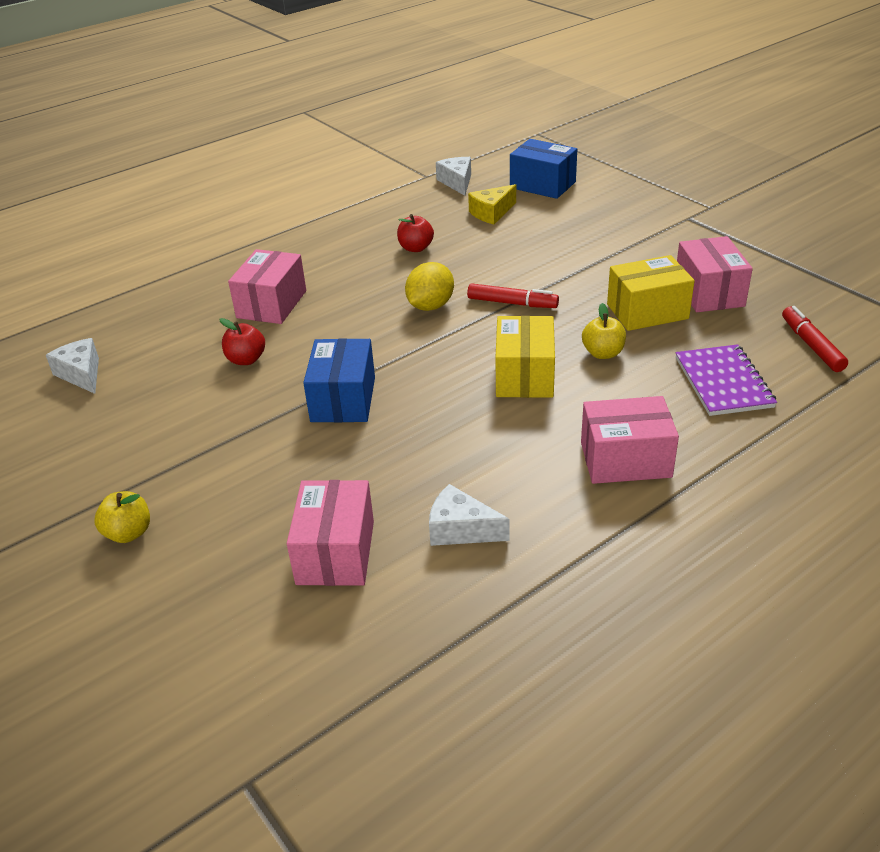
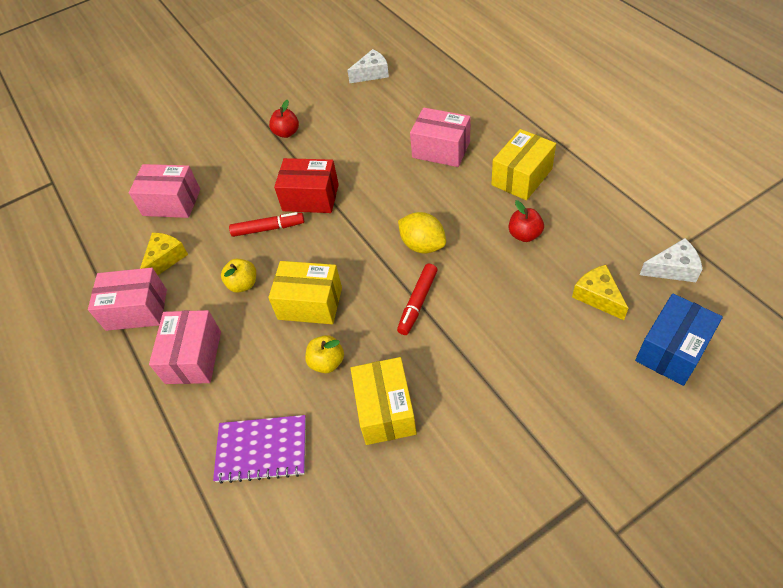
camera: 100 degrees right, 15 degrees up
yellow apple [94,491,150,543] -> yellow apple moved to [221,259,256,293]
red apple [220,318,265,365] -> red apple moved to [269,100,299,138]
blue box [303,338,375,422] -> red box [274,158,339,213]
white cheese [429,484,509,546] -> yellow cheese [140,233,188,275]
pink box [677,236,753,312] -> pink box moved to [88,268,167,331]
red marker [782,306,848,372] -> red marker moved to [229,212,304,237]
none -> yellow box [491,129,556,200]

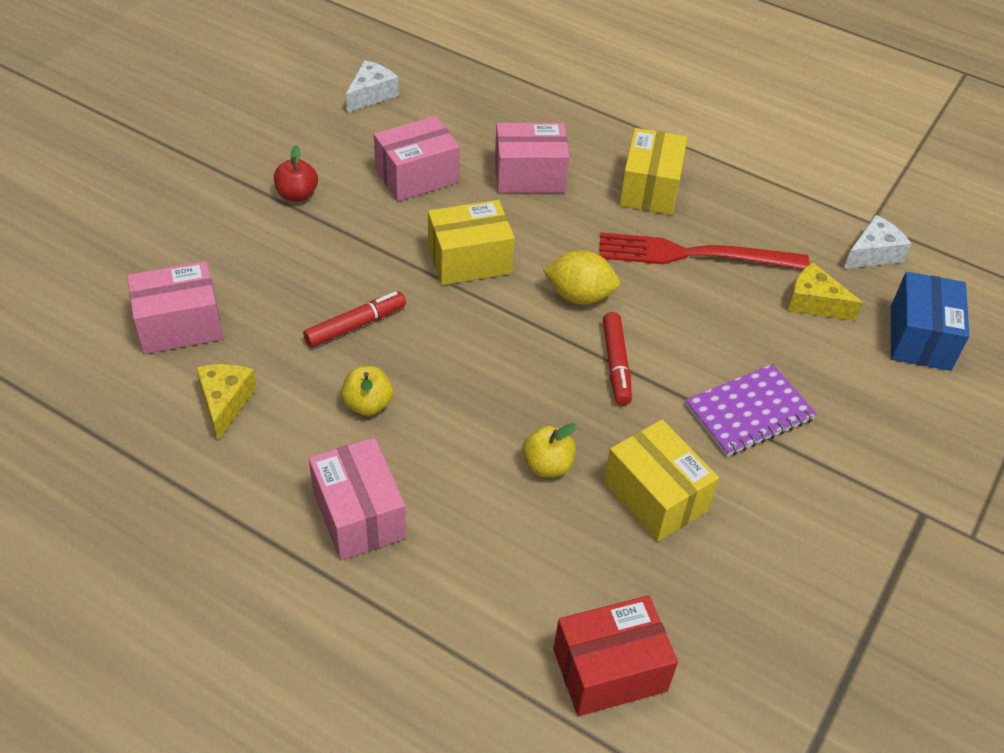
camera: 35 degrees left, 5 degrees down
pink box [88,268,167,331] -> pink box moved to [374,116,460,201]
purple notebook [213,415,306,484] -> purple notebook moved to [685,364,817,456]
yellow box [268,261,342,324] -> yellow box moved to [428,200,515,285]
red box [274,158,339,213] -> red box moved to [553,595,678,716]
red apple [508,200,544,242] -> red fork [599,232,809,269]

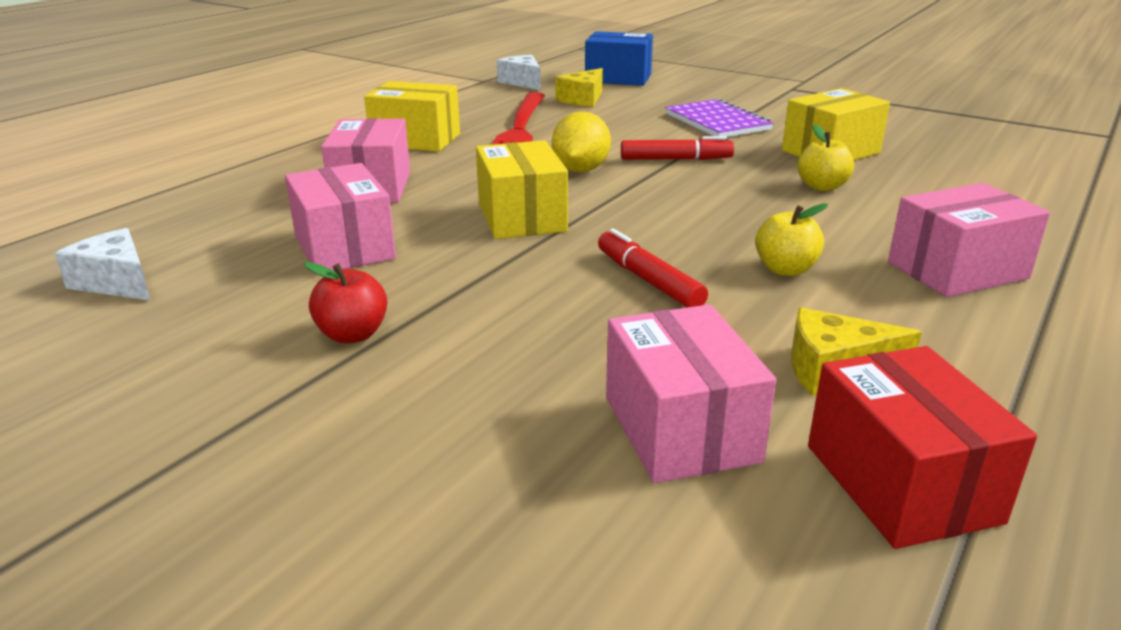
camera: 85 degrees left, 20 degrees down
red box [553,595,678,716] -> red box moved to [808,346,1037,549]

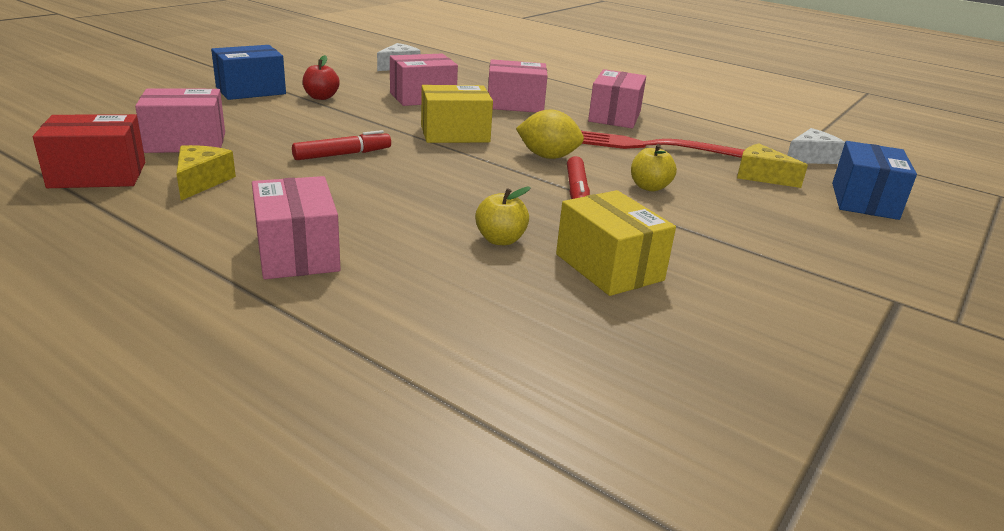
camera: 90 degrees right, 0 degrees up
yellow box [364,81,460,152] -> pink box [588,69,646,128]
purple notebook [665,98,774,137] -> none
yellow apple [755,203,828,276] -> yellow apple moved to [631,144,677,191]
none -> blue box [211,45,286,100]

